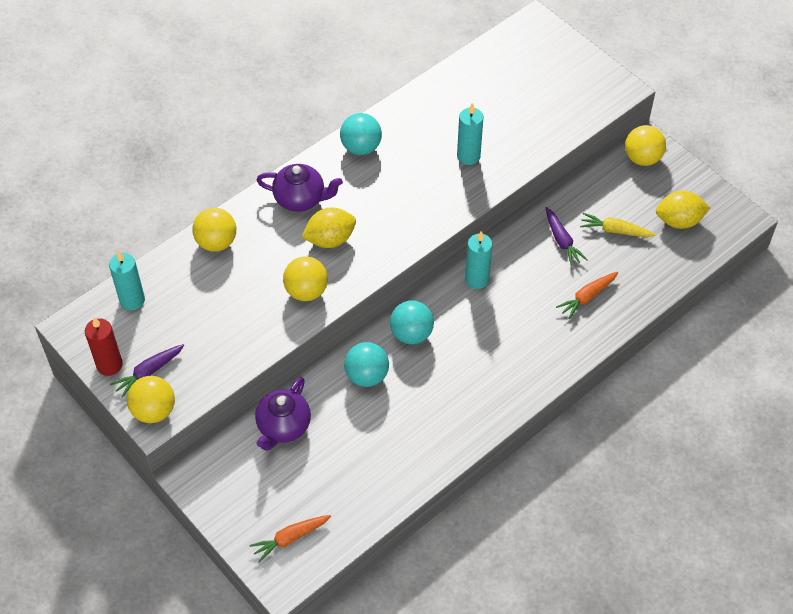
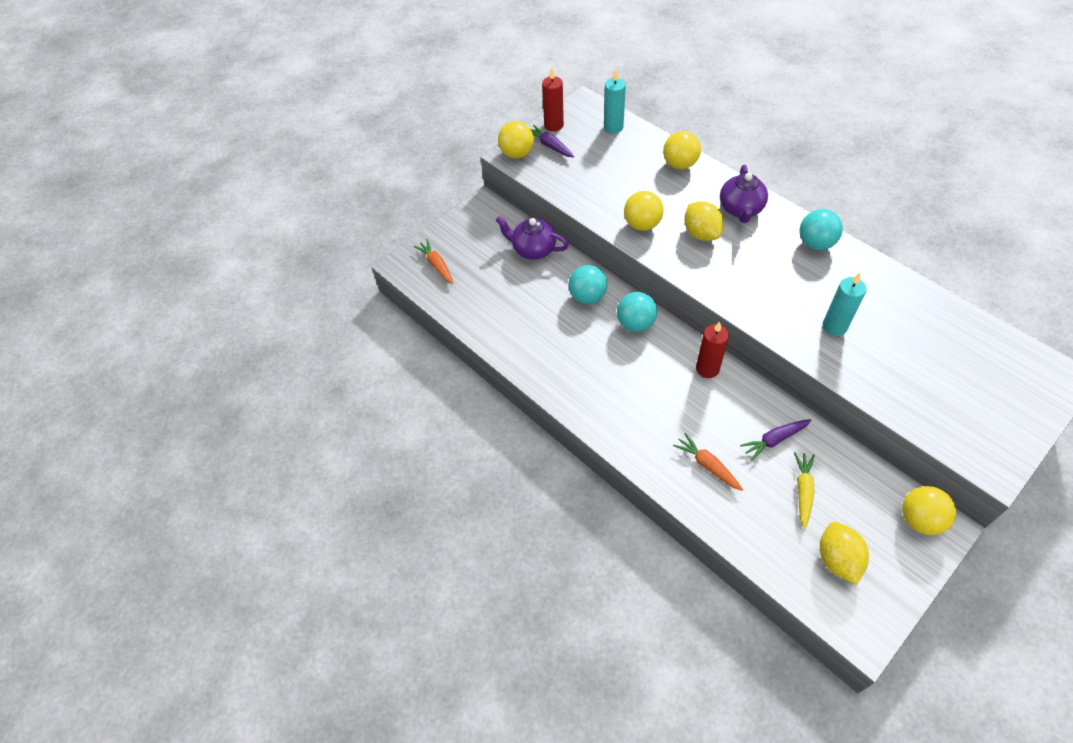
camera: 90 degrees right, 0 degrees up
turquoise candle [465,231,493,289] -> red candle [696,321,729,378]

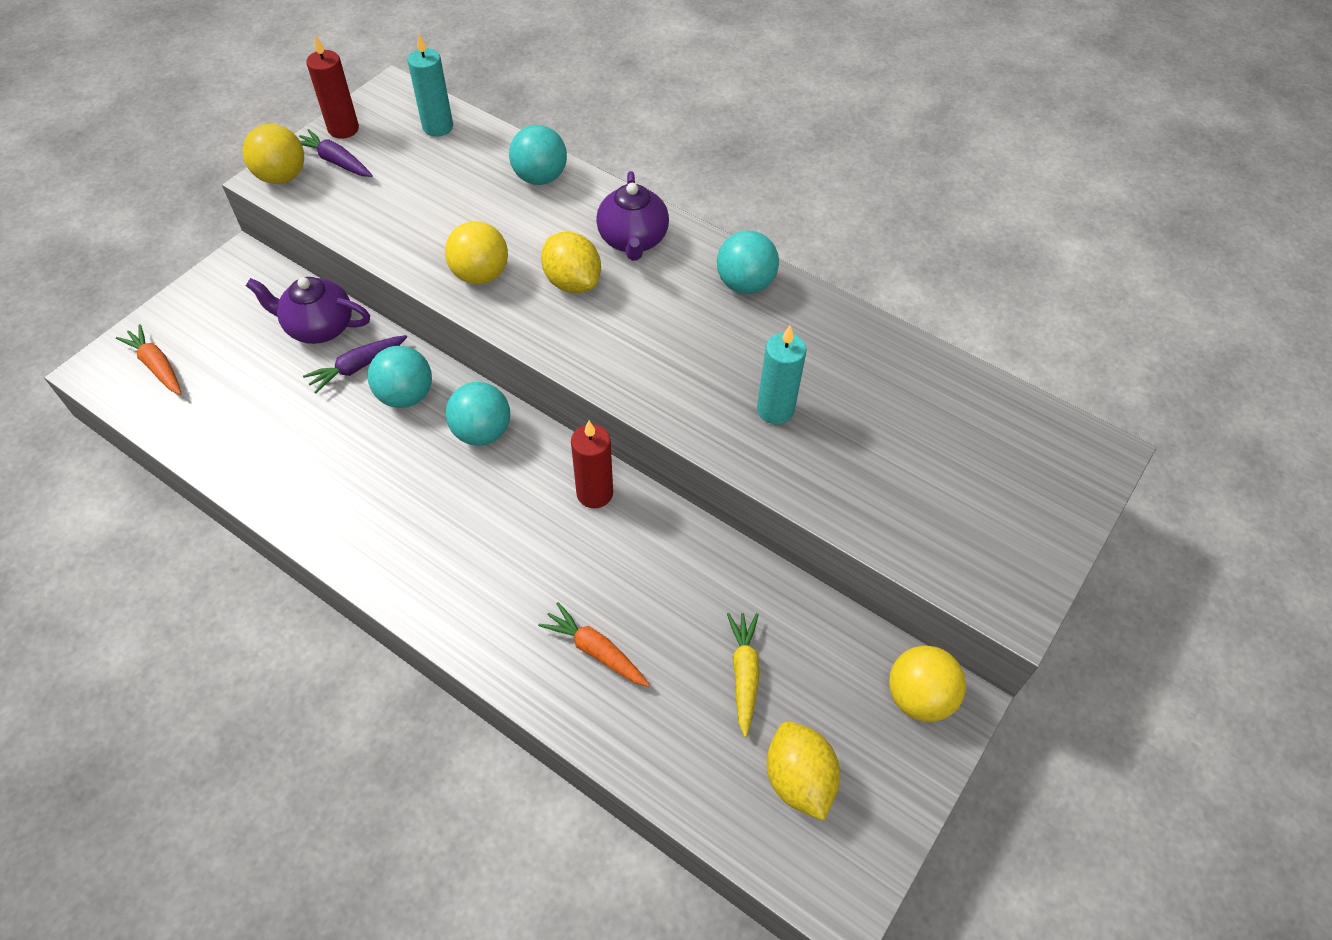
camera: 15 degrees left, 0 degrees up
yellow ball [663,131,701,169] -> turquoise ball [509,125,567,185]
purple carrot [740,419,811,461] -> purple carrot moved to [303,335,407,394]

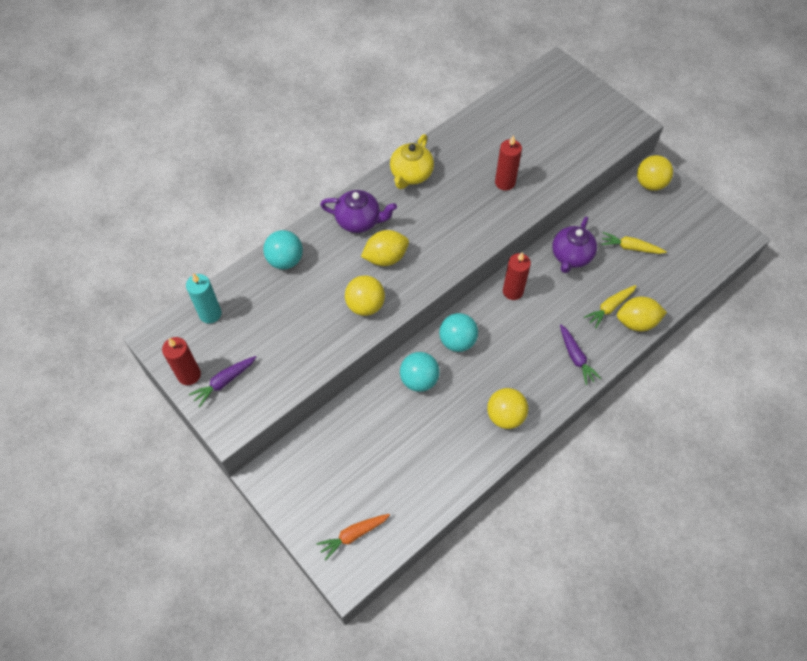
camera: 75 degrees left, 5 degrees up
yellow ball [243,124,304,184] -> yellow ball moved to [487,388,528,429]
purple teapot [246,277,370,344] -> purple teapot moved to [552,216,597,273]
purple carrot [303,335,407,394] -> purple carrot moved to [560,324,602,385]
orange carrot [538,602,650,687] -> yellow carrot [584,285,636,328]
turquoise ball [717,231,779,294] -> yellow teapot [390,134,434,189]
turquoise candle [757,325,806,424] -> red candle [495,135,522,191]
yellow lemon [767,721,840,821] -> yellow lemon moved to [617,297,667,331]

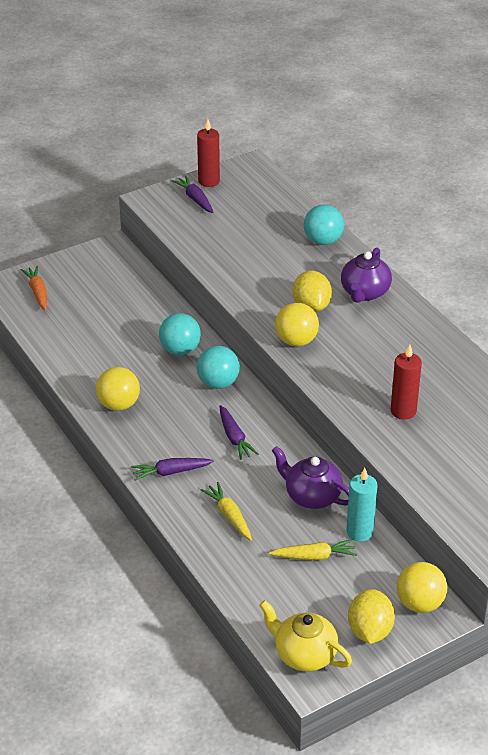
camera: 100 degrees right, 20 degrees down
turquoise candle [186,273,222,323] -> turquoise candle moved to [347,468,378,542]
yellow ball [345,275,385,316] -> yellow ball moved to [275,303,319,346]
yellow teapot [390,134,434,189] -> yellow teapot moved to [259,600,352,672]
red candle [503,252,531,300] -> none
yellow carrot [601,232,667,254] -> yellow carrot turned 60 degrees clockwise [269,539,357,560]
yellow lemon [617,297,667,331] -> yellow lemon moved to [348,589,395,644]
none -> purple carrot [219,405,259,460]

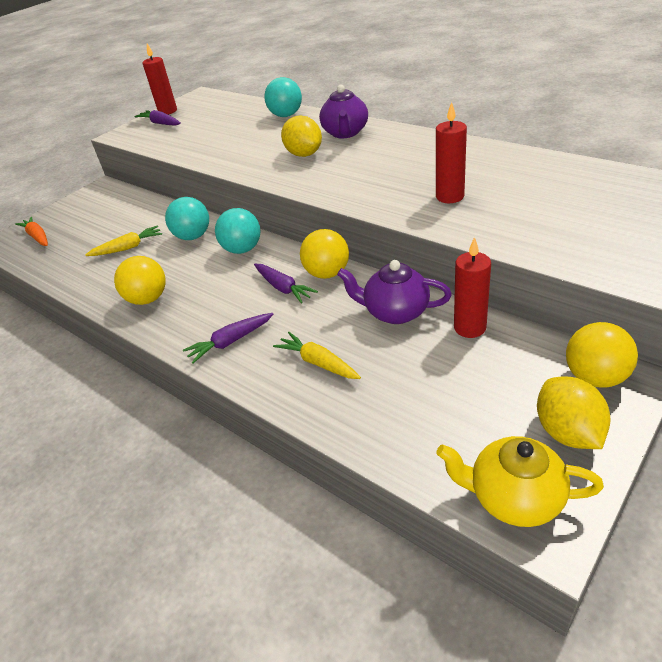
camera: 15 degrees left, 0 degrees up
yellow carrot [269,539,357,560] -> yellow carrot moved to [85,225,162,256]
yellow ball [275,303,319,346] -> yellow ball moved to [300,229,349,279]
turquoise candle [347,468,378,542] -> red candle [454,237,491,338]

